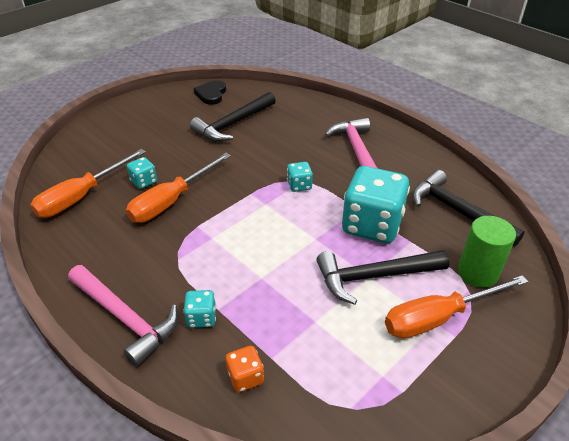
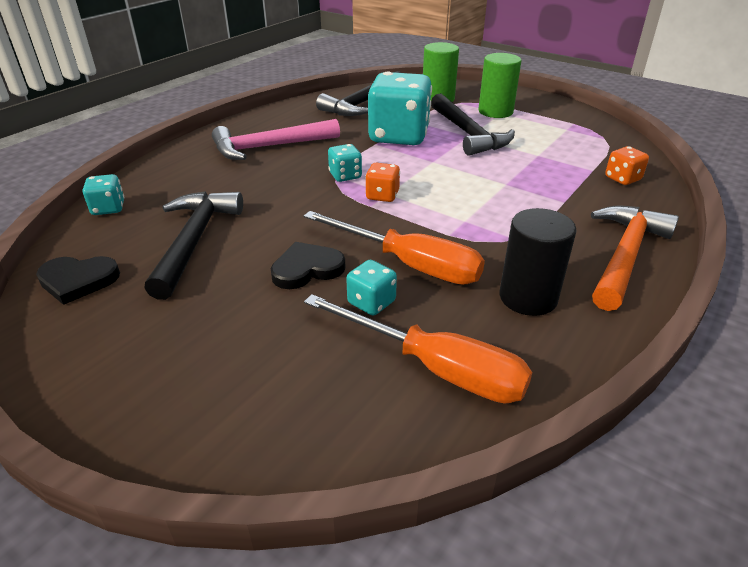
camera: 100 degrees left, 5 degrees down
pink hammer [68,265,178,367] -> orange hammer [591,206,679,311]
turquoise dice [183,290,216,328] -> turquoise dice moved to [83,174,124,215]
black hammer [190,92,276,142] -> black hammer turned 120 degrees counterclockwise [144,191,243,300]
orange screwdriver [385,275,528,339] -> green cylinder [478,53,522,118]
none -> black heart [271,242,346,289]
none -> orange dice [365,163,400,202]
none -> black cylinder [499,208,577,316]

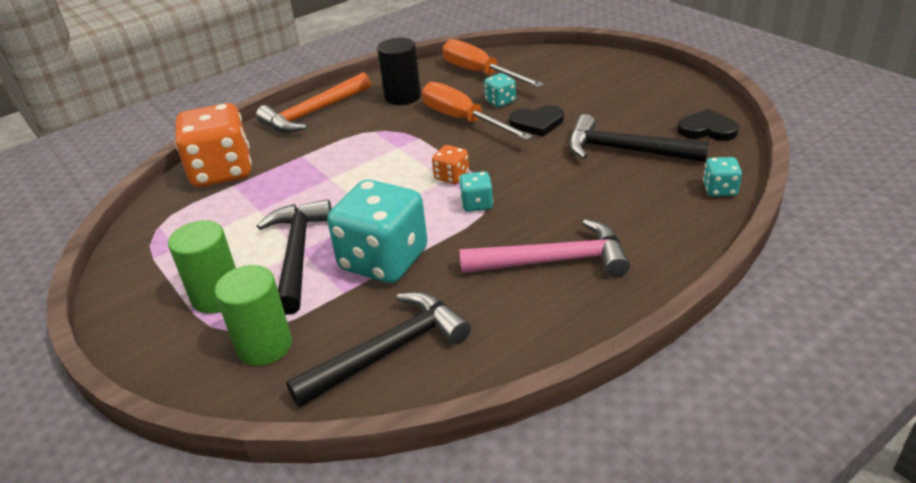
camera: 160 degrees left, 0 degrees up
black hammer [144,191,243,300] -> black hammer turned 90 degrees clockwise [569,114,709,162]
orange dice [605,146,649,185] -> orange dice [175,103,252,187], size x2.24

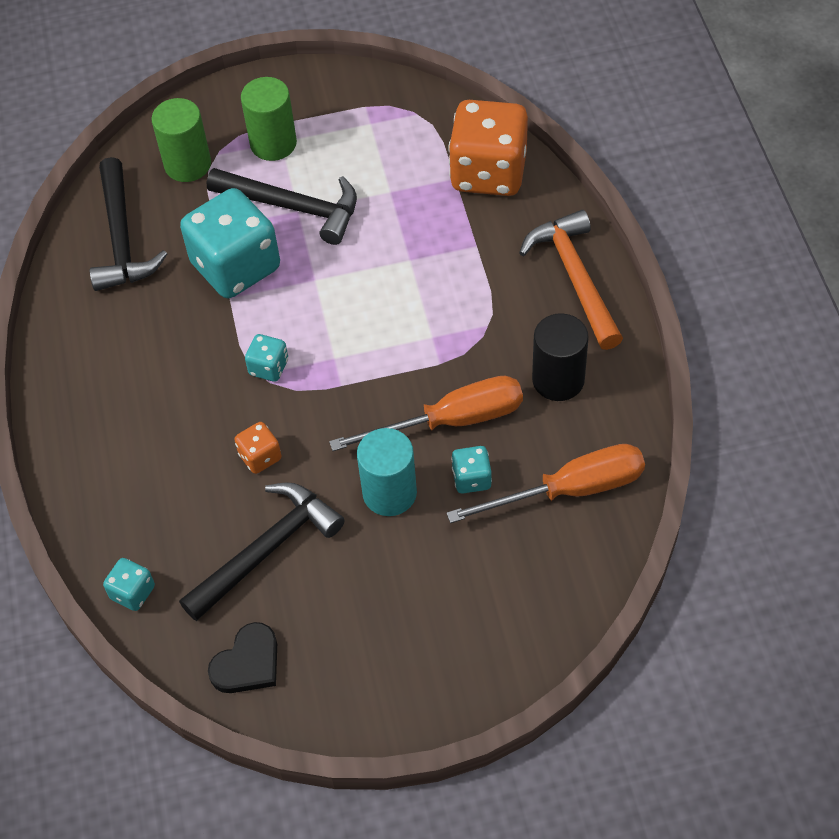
camera: 115 degrees right, 20 degrees up
orange dice [432,145,469,184] -> orange dice moved to [234,422,282,474]
pink hammer [459,219,630,277] -> none
black heart [509,105,564,136] -> turquoise cylinder [357,428,417,516]

